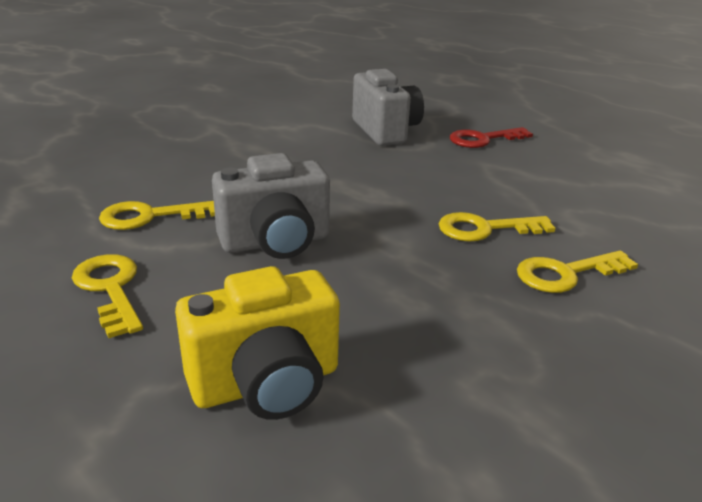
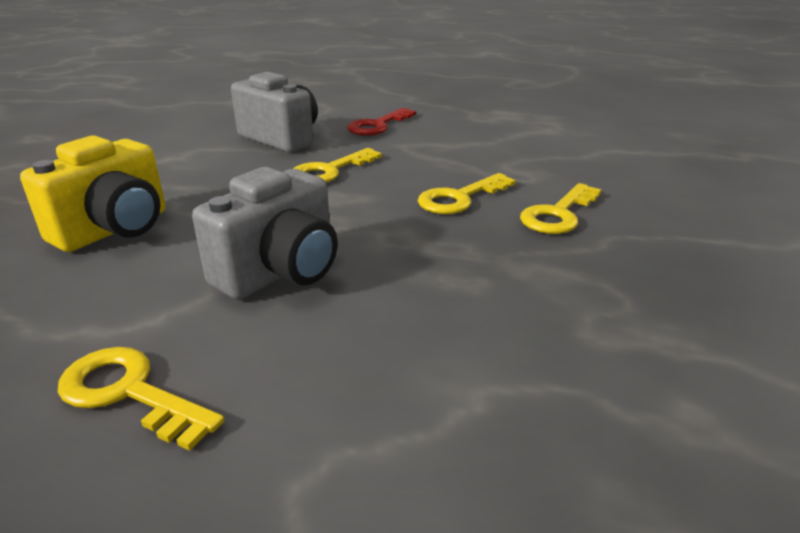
camera: 30 degrees left, 0 degrees up
yellow key [99,201,215,230] -> yellow key moved to [293,148,382,183]
yellow camera [175,266,340,420] -> yellow camera moved to [20,136,166,252]

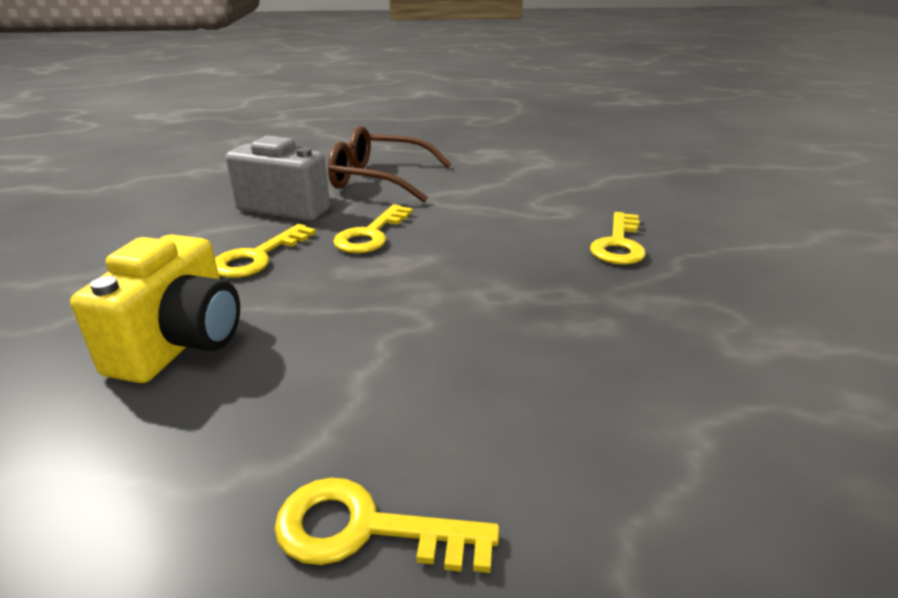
camera: 20 degrees left, 0 degrees up
grey camera [192,167,338,300] -> none
red key [347,108,416,136] -> brown glasses [328,126,451,203]
yellow key [418,173,516,214] -> yellow key moved to [215,224,316,278]

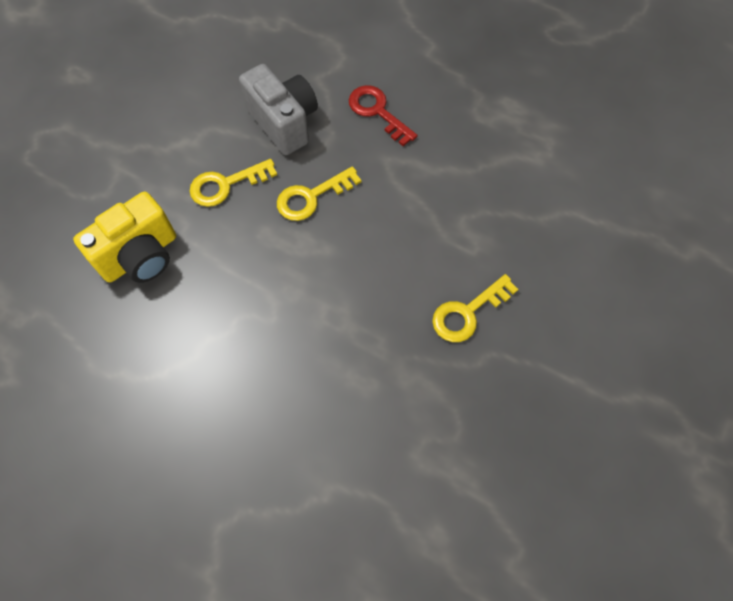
camera: 35 degrees right, 35 degrees up
yellow key [274,478,499,573] -> none
brown glasses [328,126,451,203] -> red key [349,85,418,146]

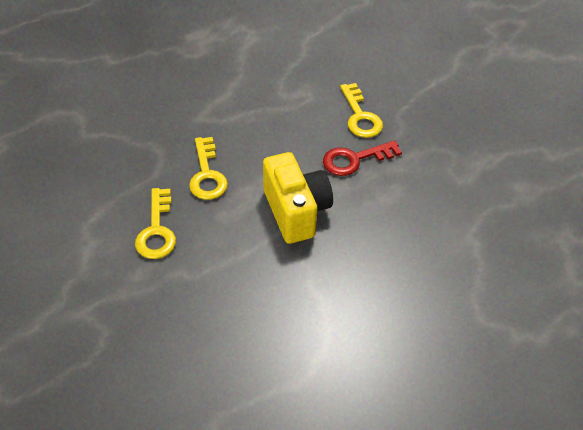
camera: 70 degrees left, 15 degrees down
yellow camera [73,192,176,283] -> yellow camera moved to [263,152,333,244]
grey camera [239,64,318,155] -> none
red key [349,85,418,146] -> red key moved to [323,141,402,176]

